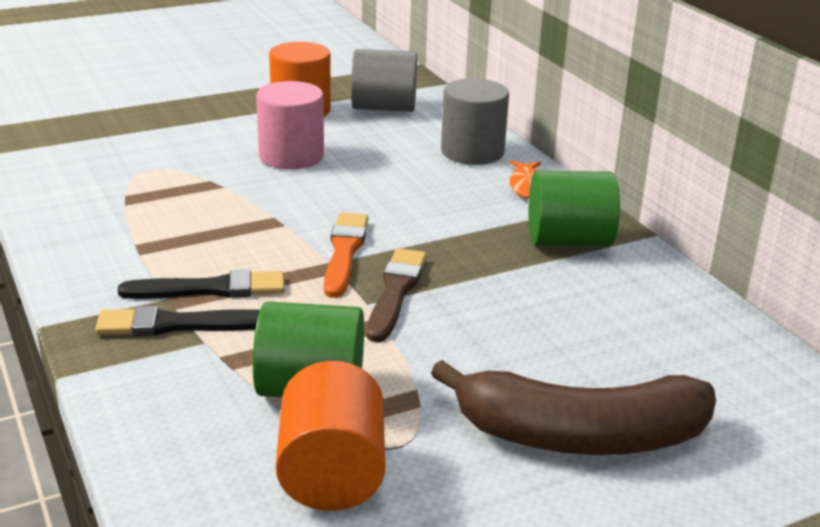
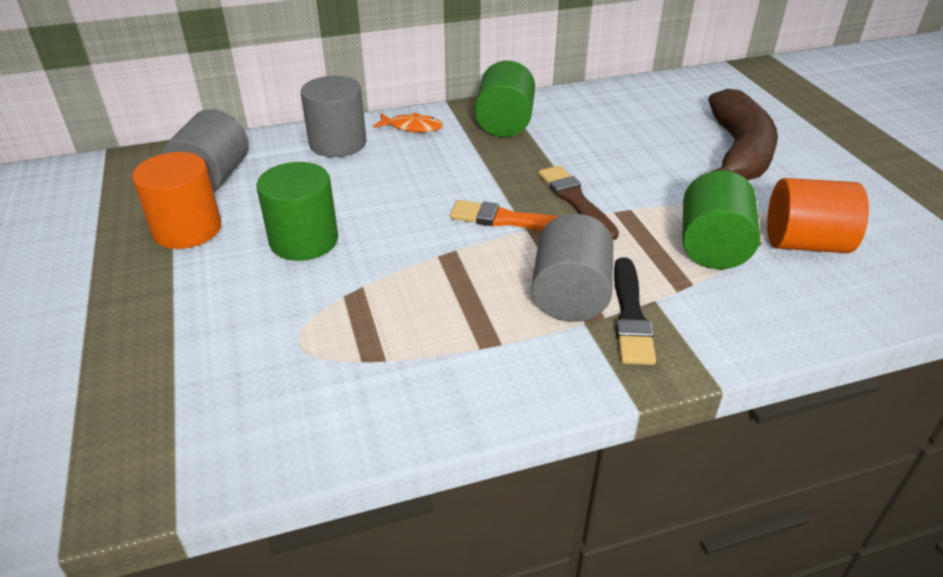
camera: 80 degrees left, 10 degrees up
black brush [118,270,285,299] -> grey cylinder [531,214,613,322]
pink cylinder [256,81,324,169] -> green cylinder [257,162,338,261]
brown brush [367,248,427,342] -> brown brush turned 45 degrees clockwise [538,166,619,240]

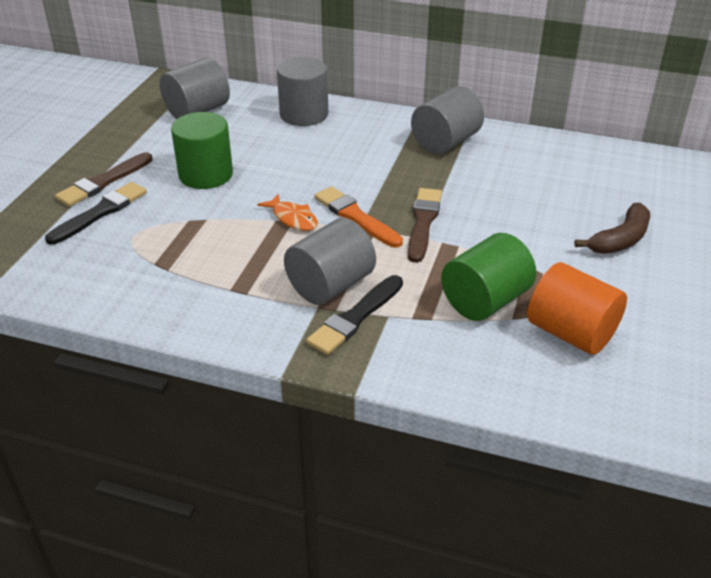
camera: 35 degrees right, 0 degrees up
orange cylinder [132,152,221,249] -> none
orange fish [373,113,443,132] -> orange fish moved to [257,194,318,231]
green cylinder [474,61,535,137] -> grey cylinder [411,86,484,154]
brown banana [708,89,778,180] -> brown banana [574,203,650,254], size x0.58
none -> black brush [45,182,147,244]
none -> brown brush [55,152,153,207]

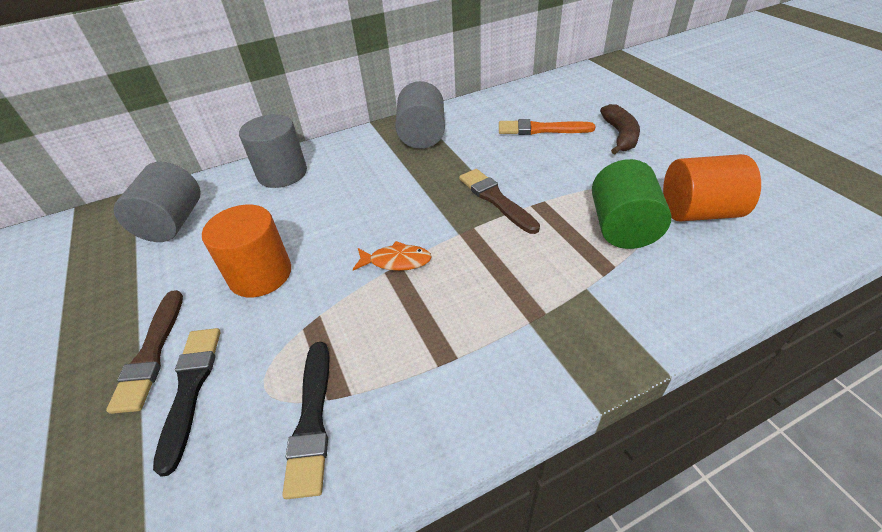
camera: 40 degrees left, 5 degrees up
green cylinder [171,112,233,189] -> orange cylinder [202,205,291,297]
grey cylinder [284,218,376,305] -> none
black brush [306,275,403,355] -> black brush moved to [282,342,329,499]
orange brush [314,186,403,248] -> orange brush moved to [499,119,596,135]

